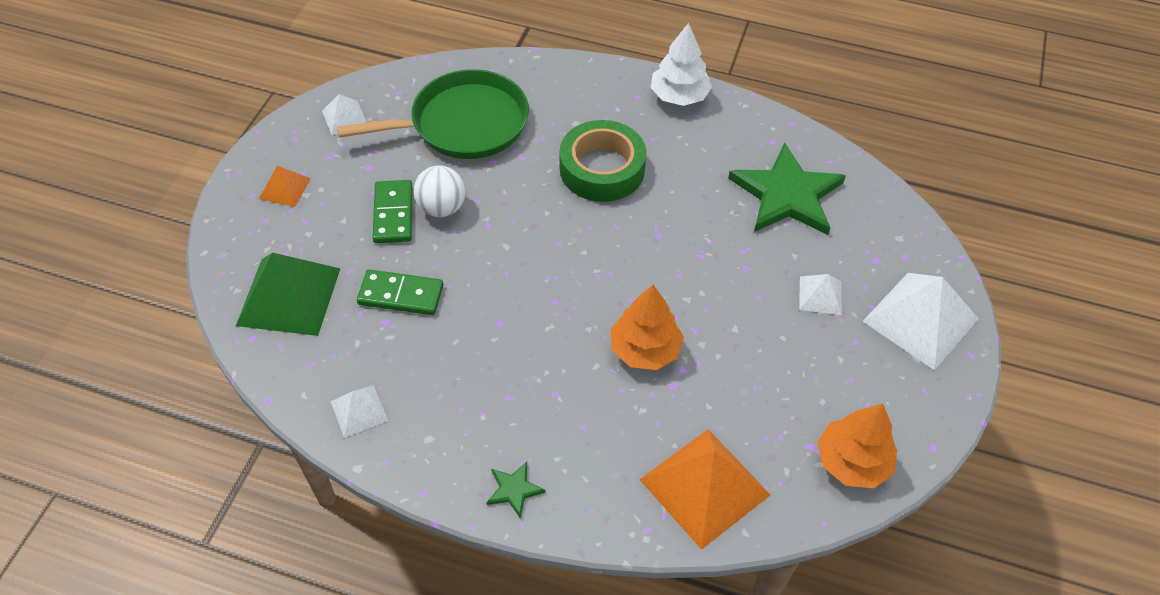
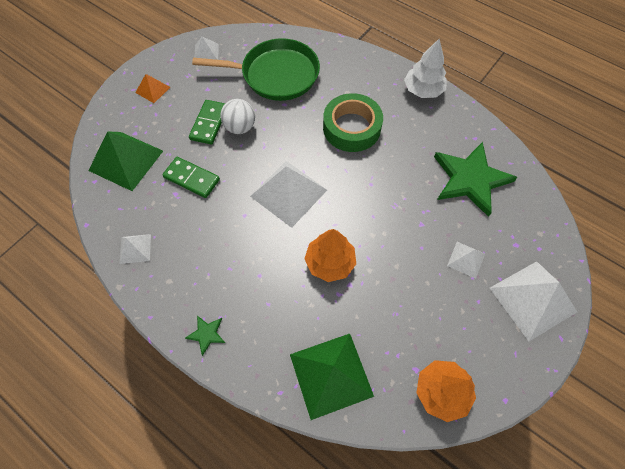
camera: 20 degrees right, 10 degrees up
orange pyramid [639,429,770,550] -> green pyramid [290,334,374,420]
none -> white pyramid [250,161,327,228]

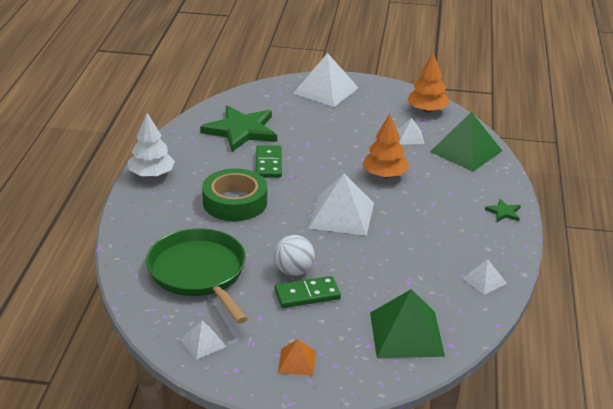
camera: 120 degrees left, 30 degrees down
green domino [162,157,220,198] -> green domino moved to [256,145,282,178]
white pyramid [447,242,485,279] -> white pyramid moved to [397,118,424,144]

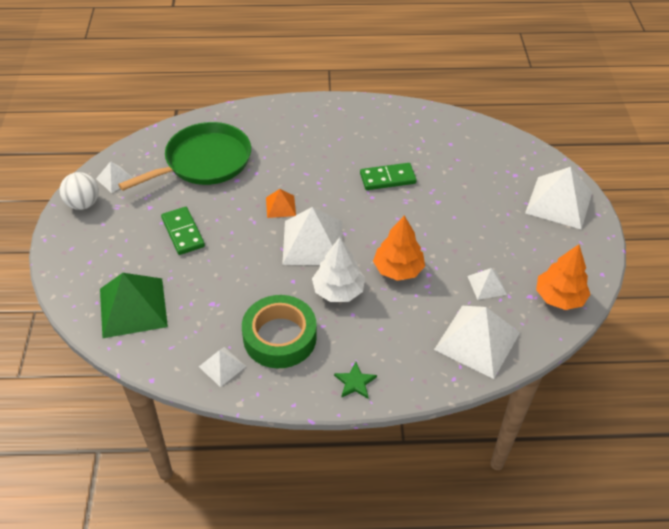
camera: 80 degrees right, 15 degrees up
white tree [128,113,175,177] -> white tree moved to [312,237,365,302]
green star [200,105,277,152] -> none
green tape [202,168,267,221] -> green tape moved to [242,295,317,368]
white ball [274,235,315,276] -> white ball moved to [60,172,99,210]
orange pyramid [278,339,316,376] -> orange pyramid moved to [266,189,296,218]
green pyramid [430,112,502,172] -> white pyramid [434,306,520,379]

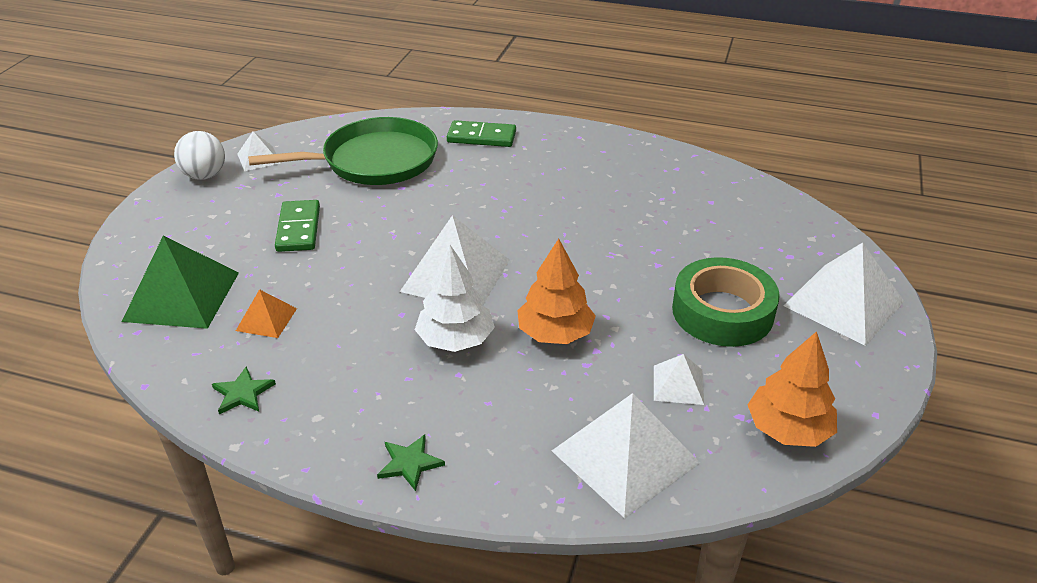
camera: 20 degrees right, 10 degrees down
white pyramid [199,347,246,387] -> green star [212,366,276,414]
green tape [242,295,317,368] -> green tape moved to [672,257,780,347]
orange pyramid [266,189,296,218] -> orange pyramid moved to [236,289,297,338]
green domino [360,163,417,190] -> green domino moved to [447,120,516,147]

